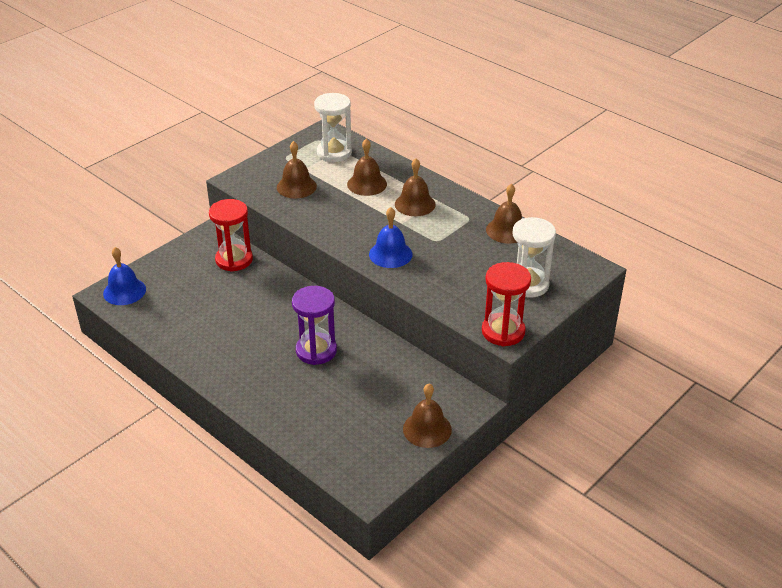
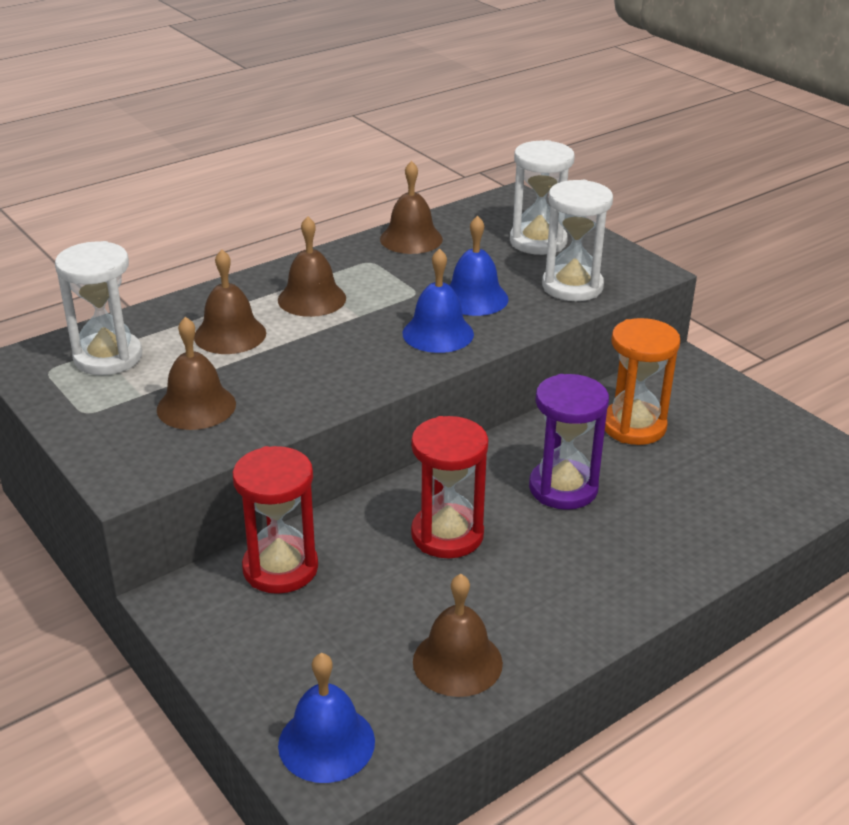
camera: 80 degrees left, 5 degrees down
brown bell [403,384,452,448] -> brown bell moved to [413,574,503,697]
red hourglass [482,262,531,346] -> red hourglass moved to [411,416,488,558]
none -> blue bell [449,216,509,316]
none -> white hourglass [542,180,613,301]
none -> orange hourglass [605,318,680,445]

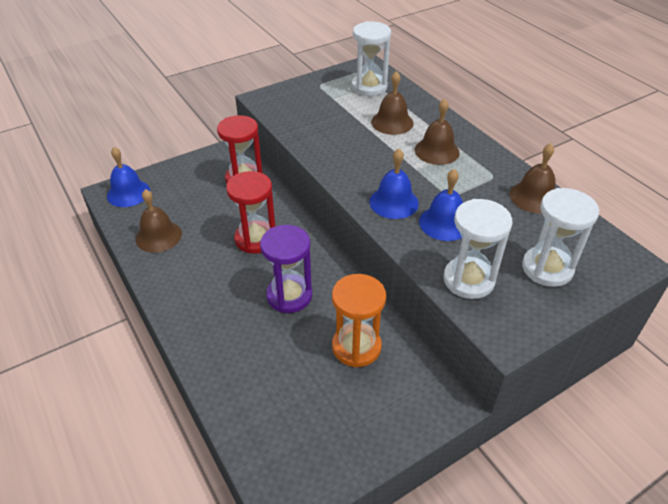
camera: 95 degrees right, 10 degrees up
brown bell [157,317,236,430] -> none

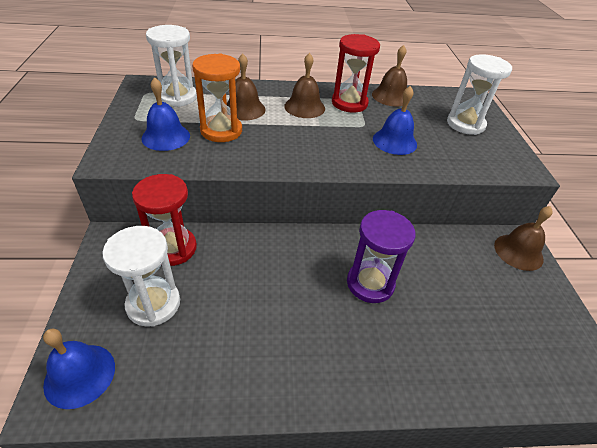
camera: 65 degrees left, 0 degrees up
brown bell [136,189,182,253] -> brown bell moved to [494,206,553,271]
red hourglass [226,171,275,254] -> red hourglass moved to [332,34,380,113]
orange hourglass [332,274,386,367] -> orange hourglass moved to [192,54,242,142]
blue bell [369,149,419,219] -> blue bell moved to [141,77,190,151]
white hourglass [443,199,513,299] -> white hourglass moved to [102,226,180,327]

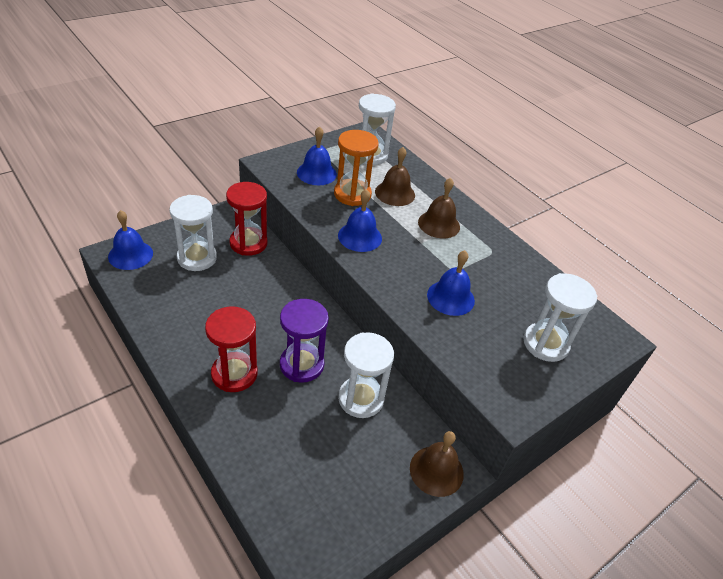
camera: 55 degrees right, 0 degrees up
red hourglass [332,34,380,113] -> red hourglass moved to [205,306,258,392]
brown bell [372,45,407,106] -> none
none -> blue bell [338,189,382,252]
none -> white hourglass [338,332,394,418]

